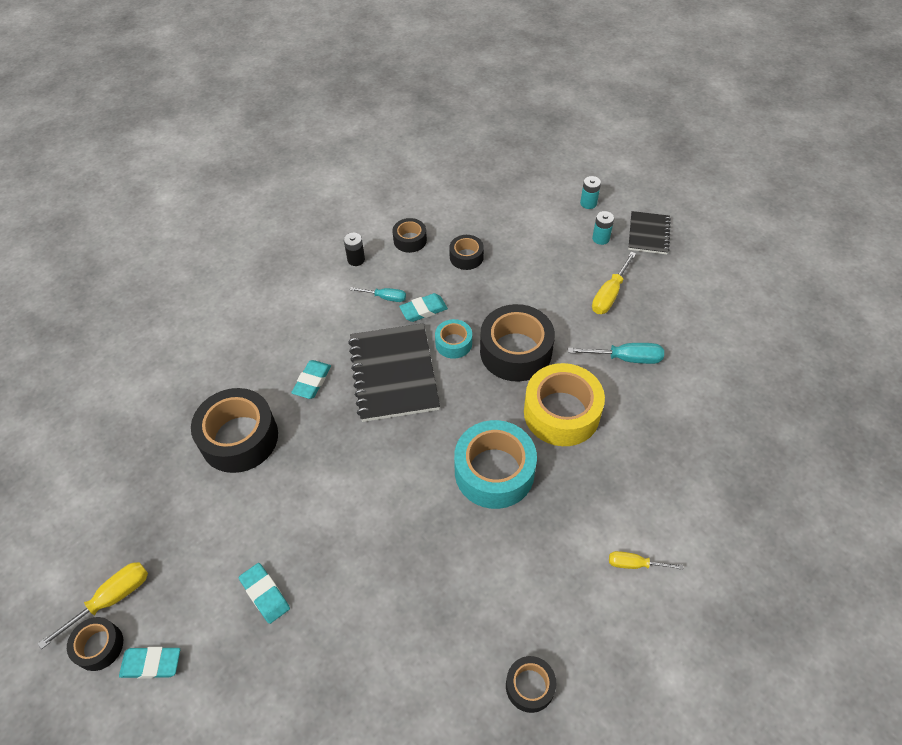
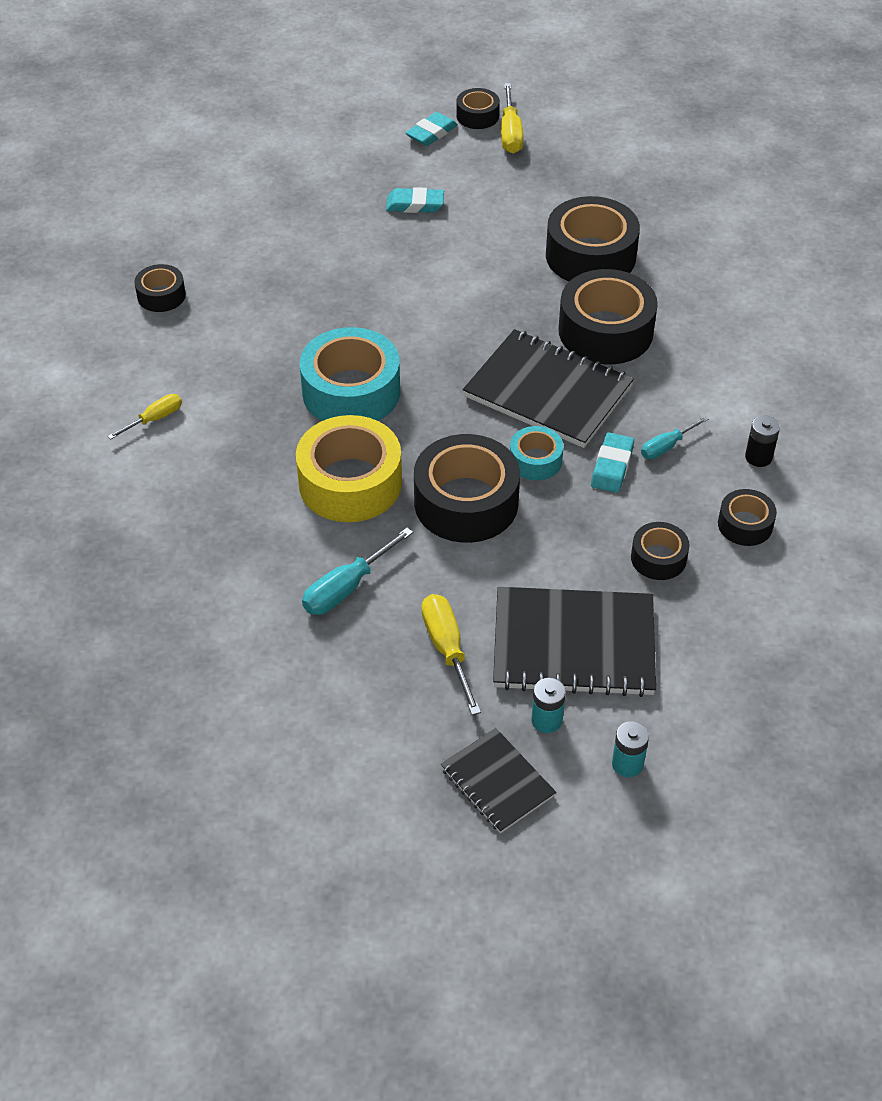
camera: 130 degrees right, 5 degrees down
turquoise eraser [291,360,331,399] -> black tape [559,269,658,364]
none -> black notebook [493,587,656,697]

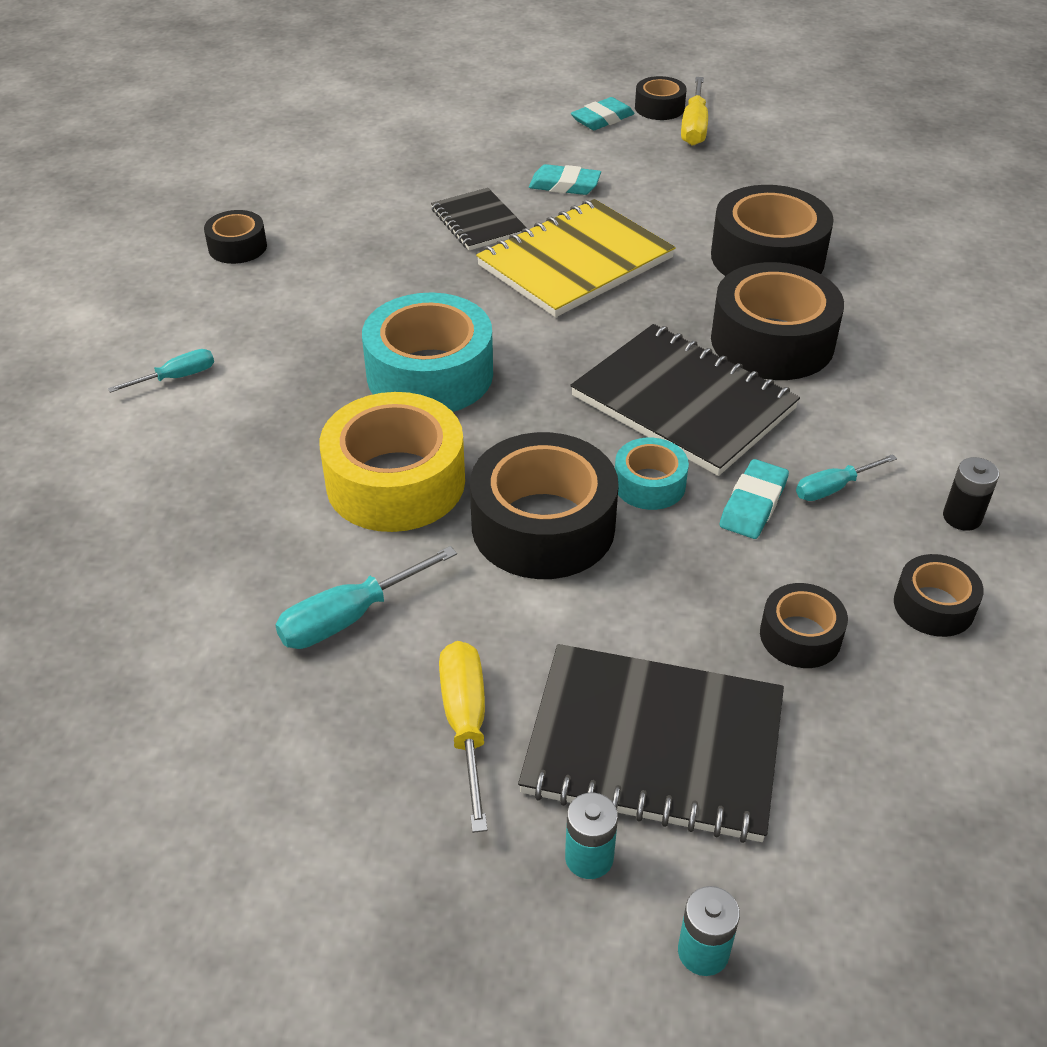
camera: 10 degrees right, 5 degrees down
yellow screwdriver [108,394,182,439] -> turquoise screwdriver [108,349,214,393]
black notebook [441,728,556,833] -> black notebook moved to [431,188,527,250]
none -> yellow notebook [476,199,676,317]

